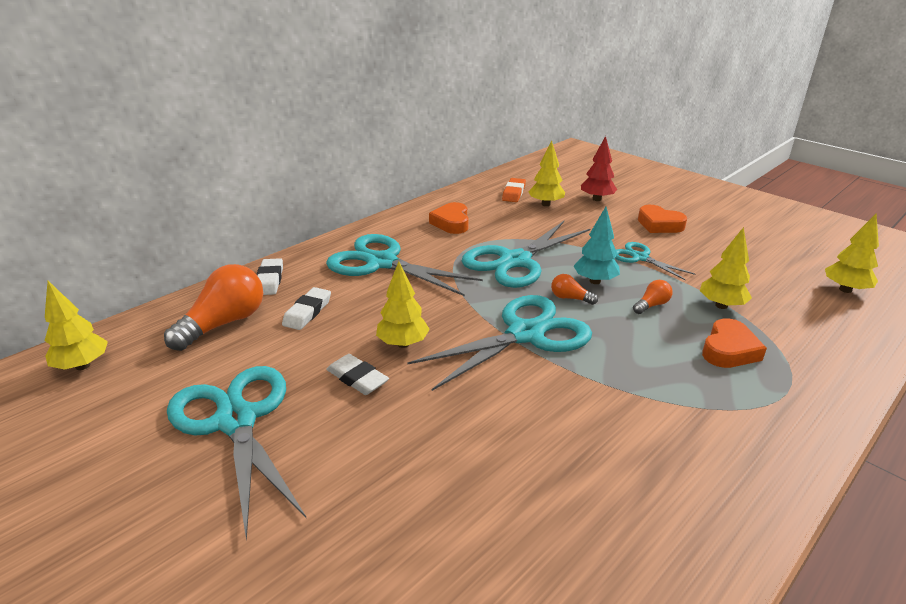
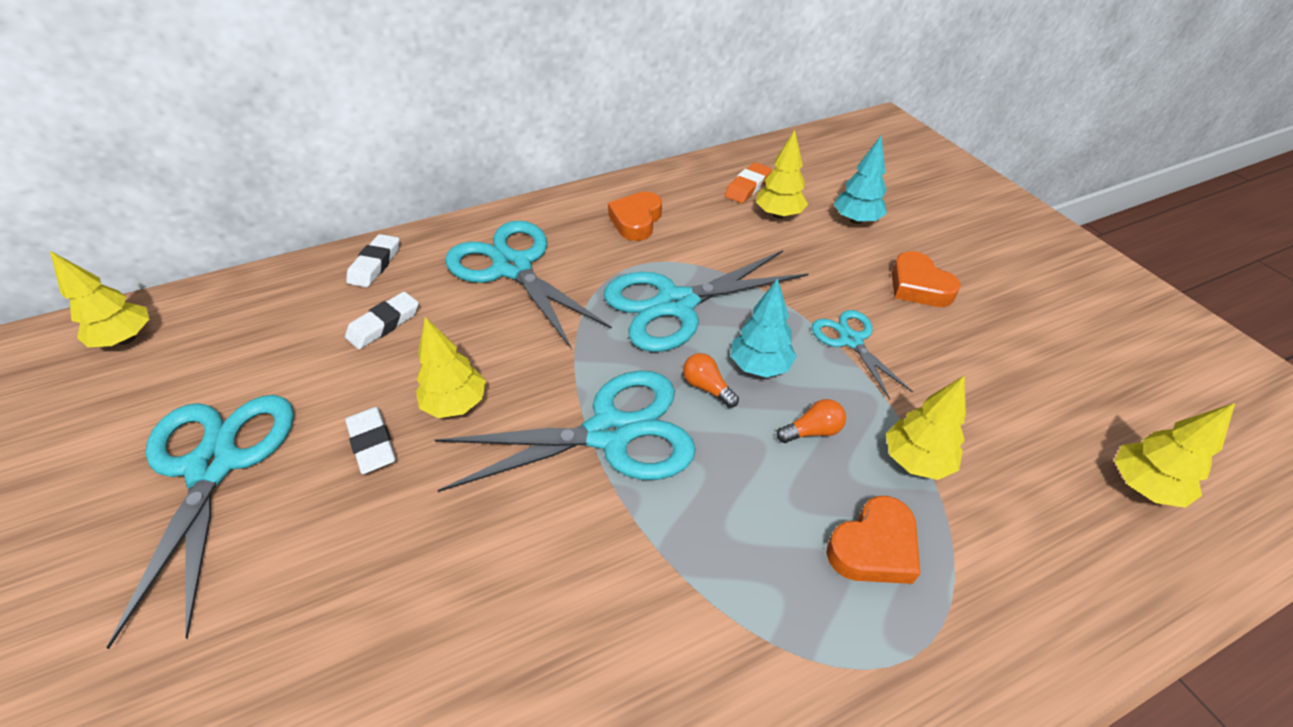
camera: 20 degrees right, 15 degrees up
orange light bulb [164,264,263,351] -> none
red tree [581,136,617,201] -> turquoise tree [834,135,887,224]

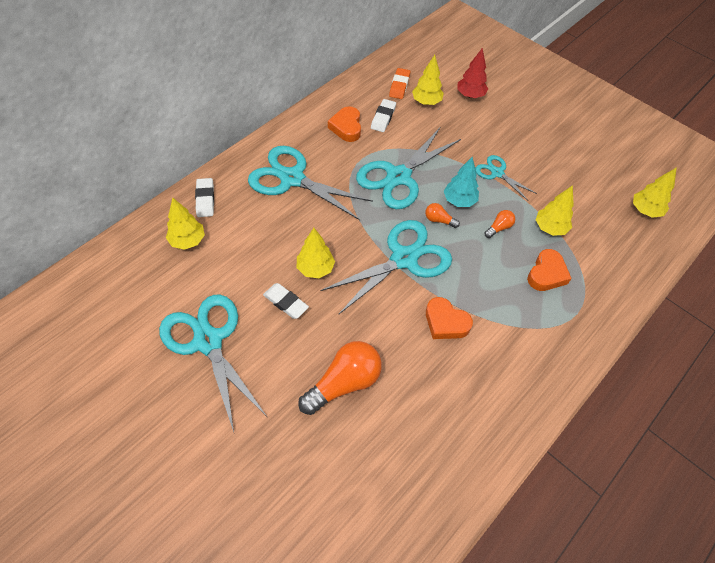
camera: 25 degrees left, 10 degrees up
yellow tree [50,251,149,347] -> yellow tree moved to [166,197,205,250]
white eraser [345,292,419,350] -> white eraser moved to [371,99,396,132]
turquoise tree [834,135,887,224] -> red tree [457,48,488,98]
orange heart [892,251,961,307] -> orange heart moved to [426,297,473,339]
none -> orange light bulb [298,341,382,415]

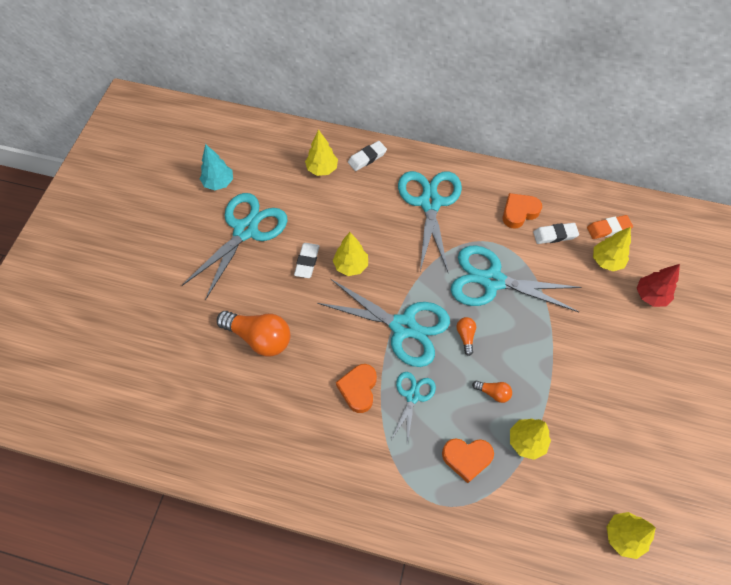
camera: 65 degrees right, 5 degrees up
turquoise tree [444,157,479,207] -> turquoise tree moved to [200,144,233,190]
turquoise scissors [475,155,537,201] -> turquoise scissors moved to [391,372,436,445]

